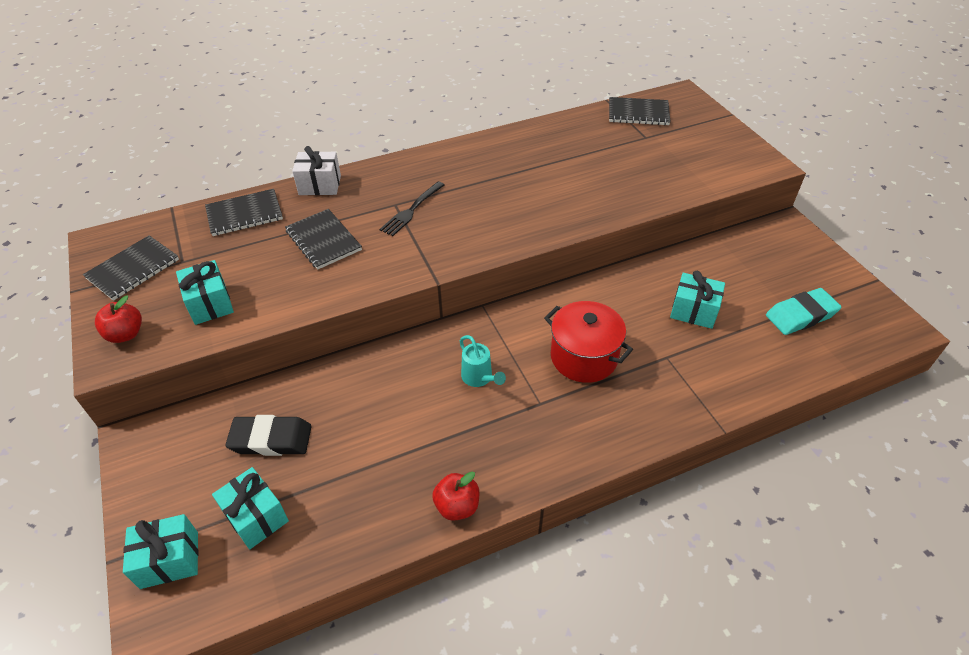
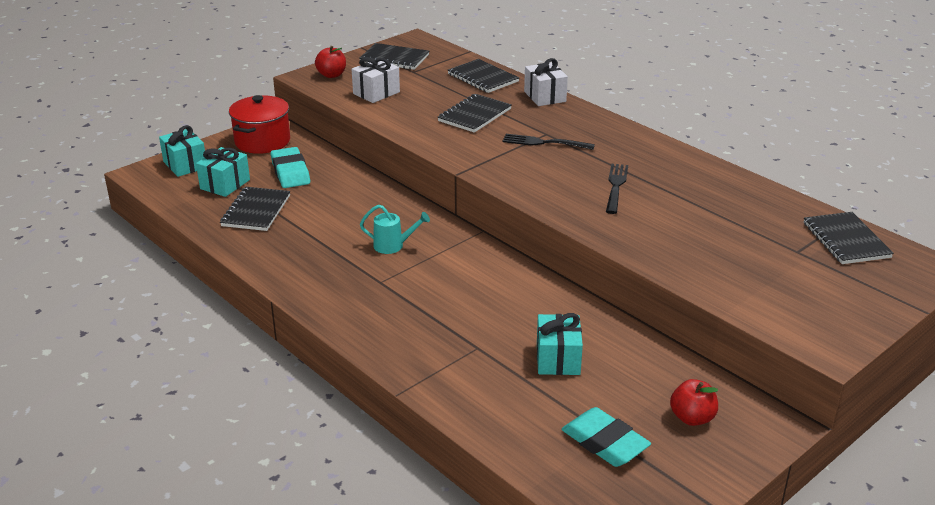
camera: 70 degrees right, 15 degrees down
turquoise gift [176,260,234,325] -> white gift [352,57,400,103]
black eraser [225,415,312,456] -> turquoise eraser [271,147,310,188]
red apple [432,472,480,521] -> red apple moved to [670,379,718,426]
turquoise watering can [460,335,506,387] -> turquoise watering can turned 120 degrees counterclockwise [360,204,430,254]
red pot [544,301,633,383] -> red pot moved to [229,95,290,154]
none -> black notebook [220,187,290,231]
none -> black fork [606,164,628,214]

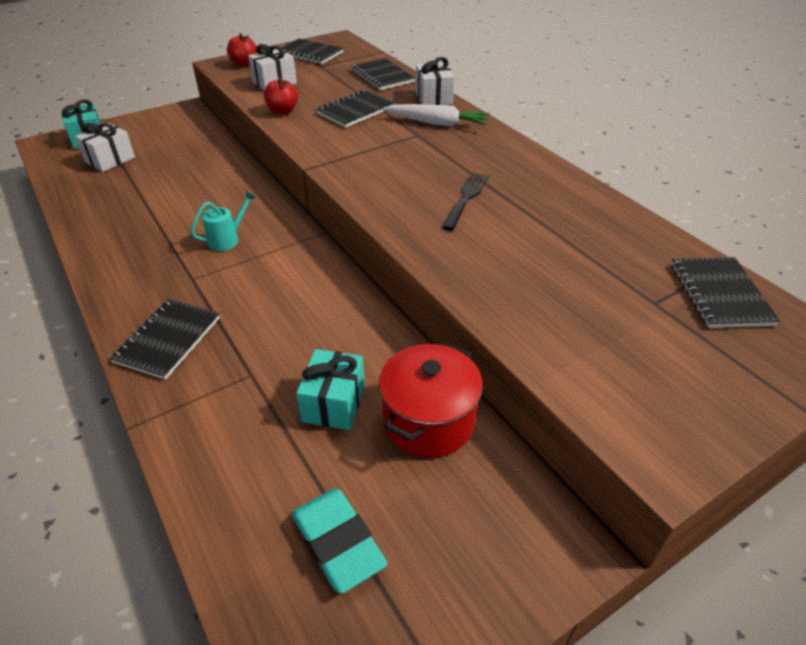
camera: 10 degrees right, 10 degrees up
turquoise gift [196,147,250,197] -> white gift [75,123,135,172]
black notebook [220,187,290,231] -> black notebook moved to [109,299,220,380]
red pot [229,95,290,154] -> red pot moved to [379,343,483,458]
turquoise eraser [271,147,310,188] -> none
turquoise watering can [360,204,430,254] -> turquoise watering can turned 60 degrees counterclockwise [191,190,257,251]
black fork [503,134,595,150] -> none
red apple [670,379,718,426] -> red apple moved to [264,77,298,114]
none -> white carrot [382,104,490,127]

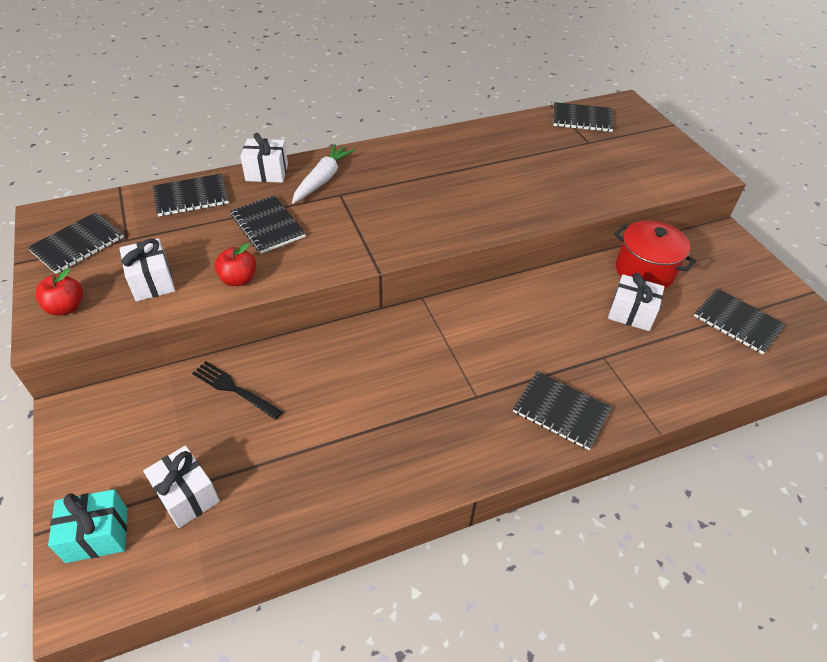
camera: 80 degrees left, 5 degrees up
turquoise watering can [191,190,257,251] -> none
turquoise eraser [291,489,388,594] -> black notebook [694,288,786,354]
turquoise gift [296,349,365,430] -> white gift [608,273,664,331]
black fork [442,172,489,231] -> black fork moved to [192,361,283,420]

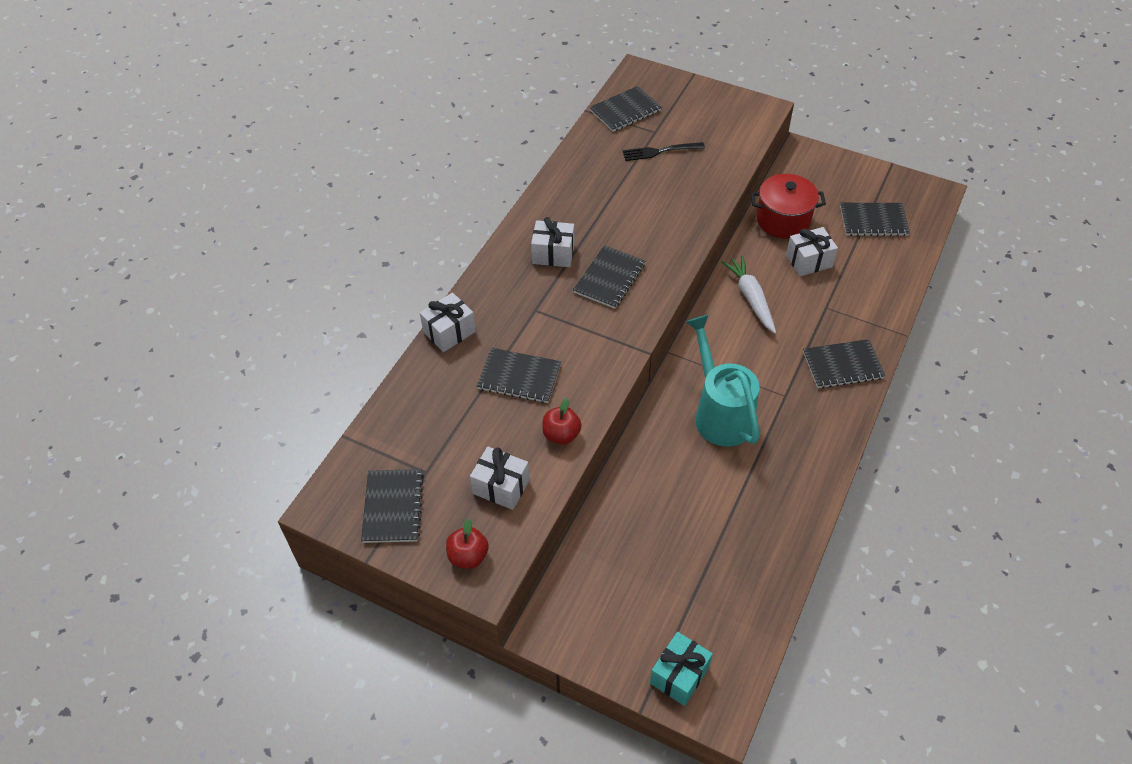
camera: 40 degrees left, 5 degrees up
white gift [143,445,220,528] -> white gift moved to [531,217,574,267]
black notebook [153,174,229,217] -> black notebook moved to [573,245,645,309]
black fork [192,361,283,420] -> black fork moved to [623,142,705,161]
white carrot [292,144,355,204] -> white carrot moved to [722,256,776,334]
none -> turquoise watering can [686,315,760,447]

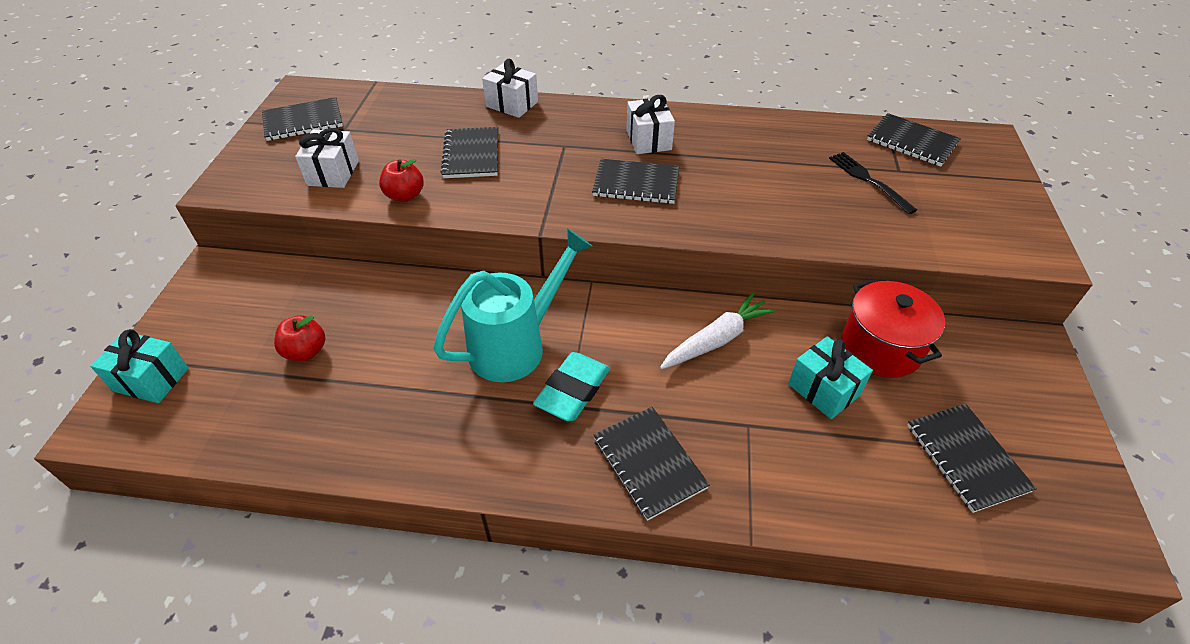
camera: 70 degrees right, 5 degrees down
red apple [446,518,489,569] -> red apple moved to [274,315,325,361]
white gift [786,227,838,276] -> turquoise gift [788,336,873,419]
none -> turquoise eraser [533,352,610,421]

